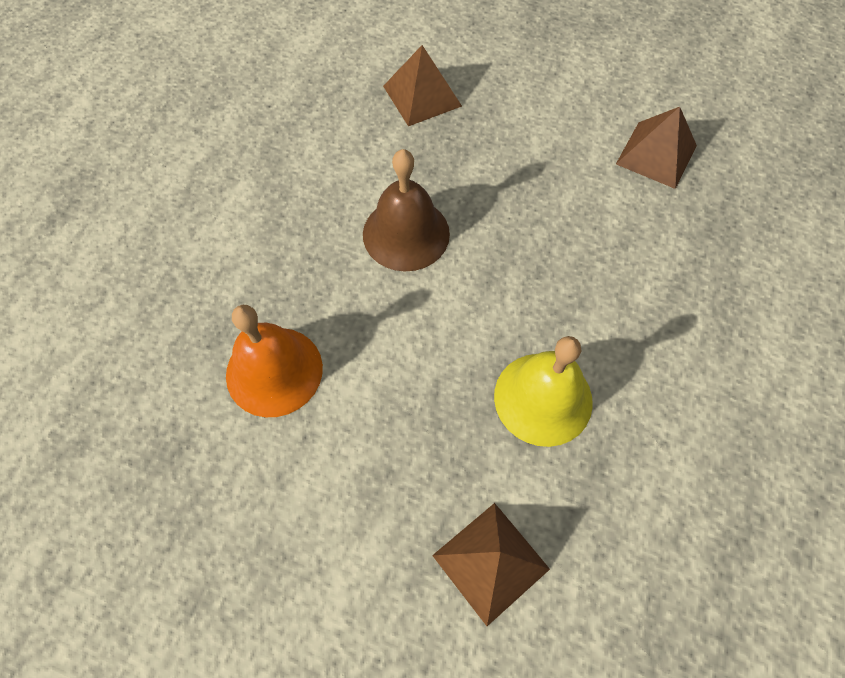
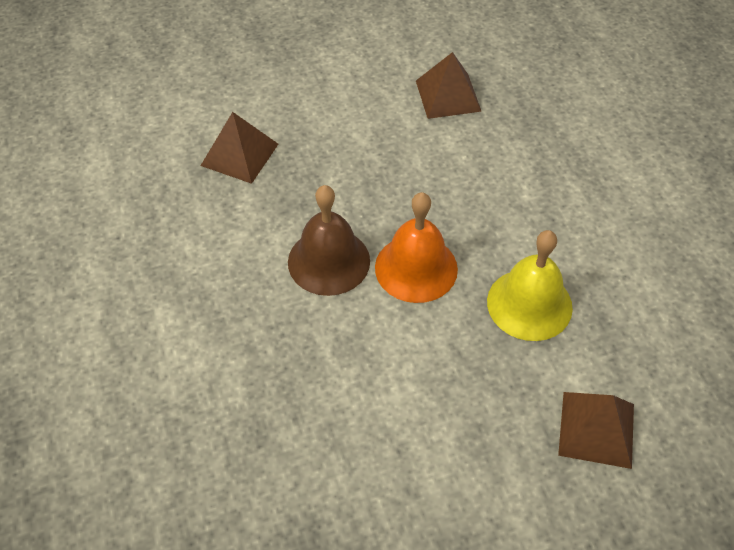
camera: 40 degrees left, 10 degrees down
orange bell [226,305,323,417] -> orange bell moved to [375,192,458,303]

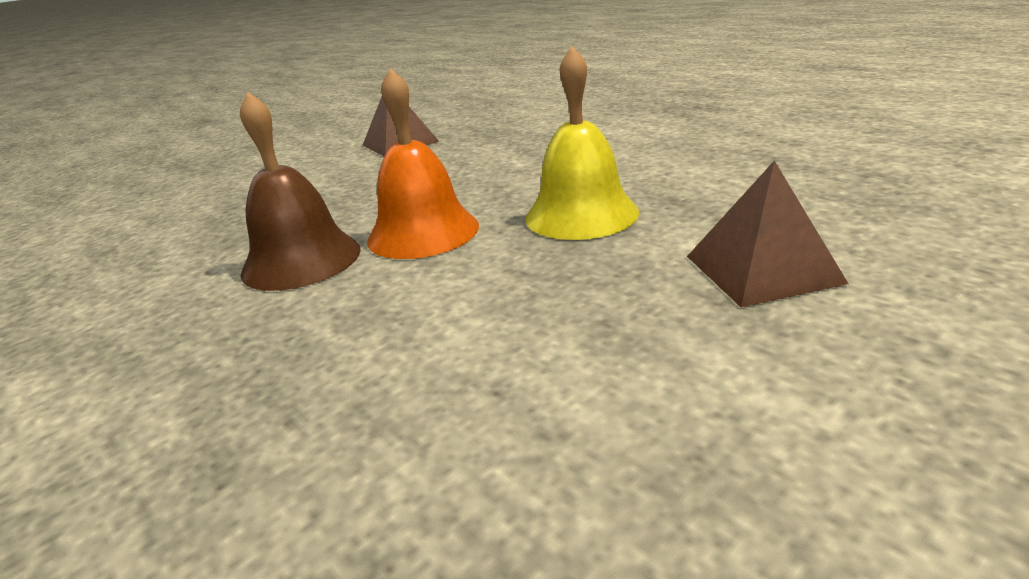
camera: 20 degrees left, 25 degrees down
brown pyramid [201,112,278,184] -> none

